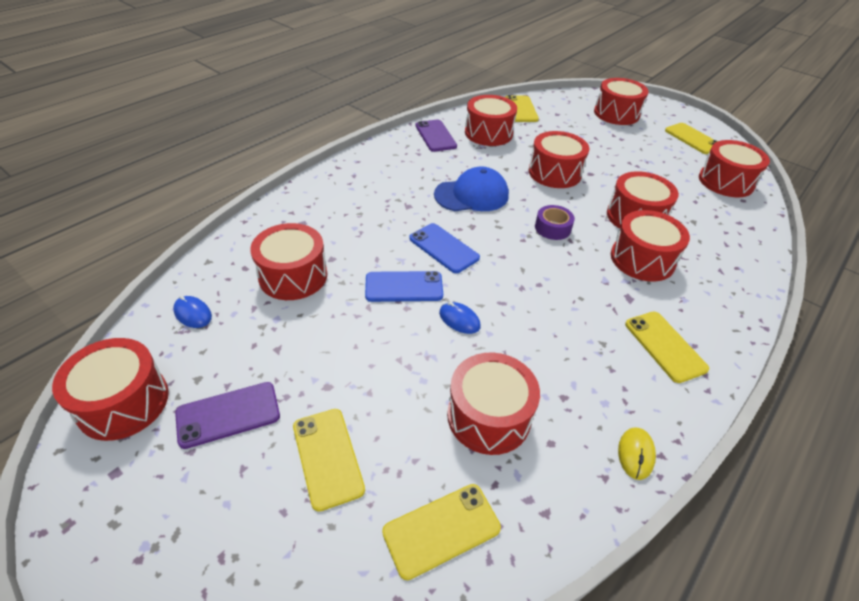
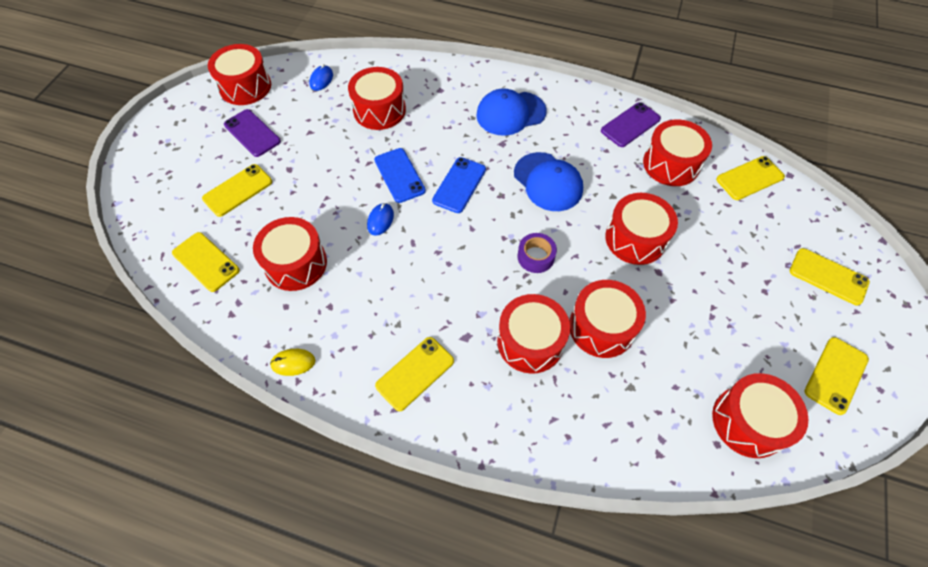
camera: 70 degrees right, 15 degrees up
red drum [594,78,649,125] -> yellow phone [790,248,870,305]
none -> blue cap [476,88,547,136]

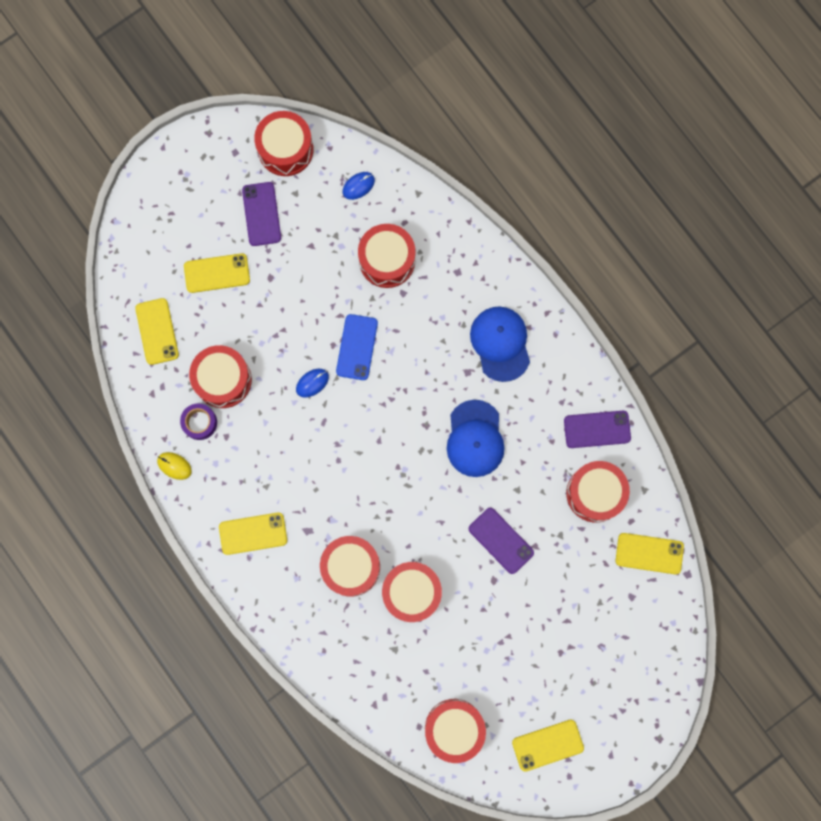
camera: 35 degrees right, 20 degrees up
blue phone [432,157,486,213] -> none
blue cap [476,88,547,136] -> blue cap turned 60 degrees clockwise [470,306,530,382]
purple tape [517,233,557,273] -> purple tape moved to [180,403,217,440]
red drum [605,193,678,265] -> purple phone [469,508,534,574]
yellow phone [790,248,870,305] -> none

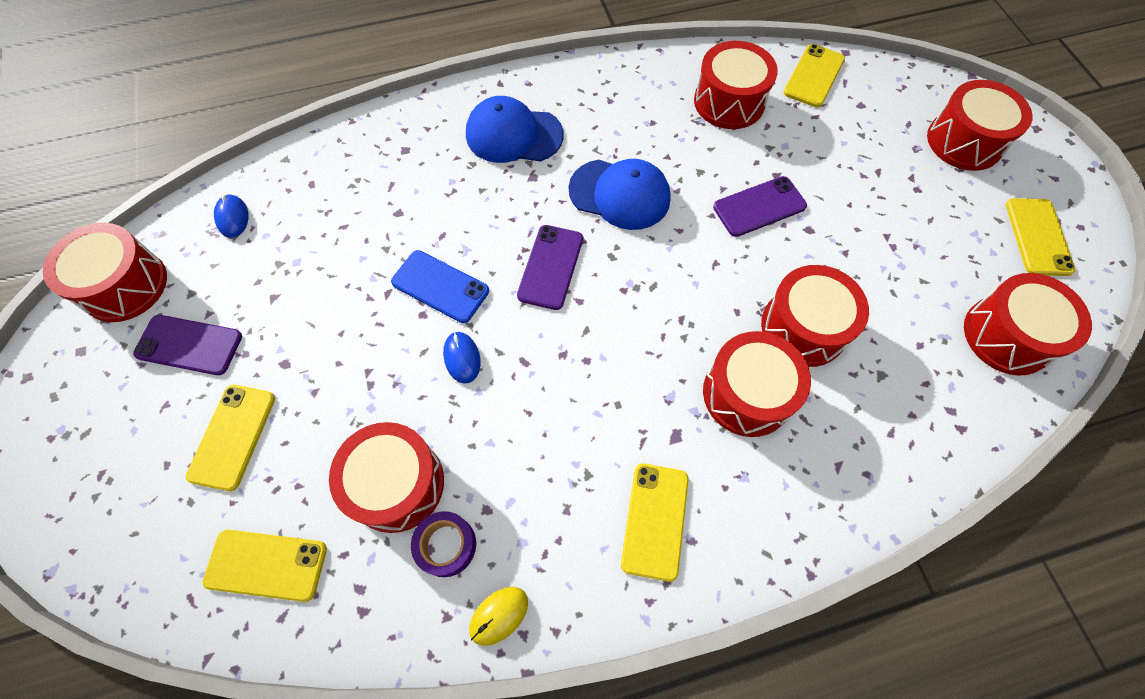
camera: 70 degrees left, 15 degrees down
red drum [358,224,415,288] -> red drum moved to [927,80,1033,171]
purple phone [564,411,631,448] -> purple phone moved to [517,225,583,310]

